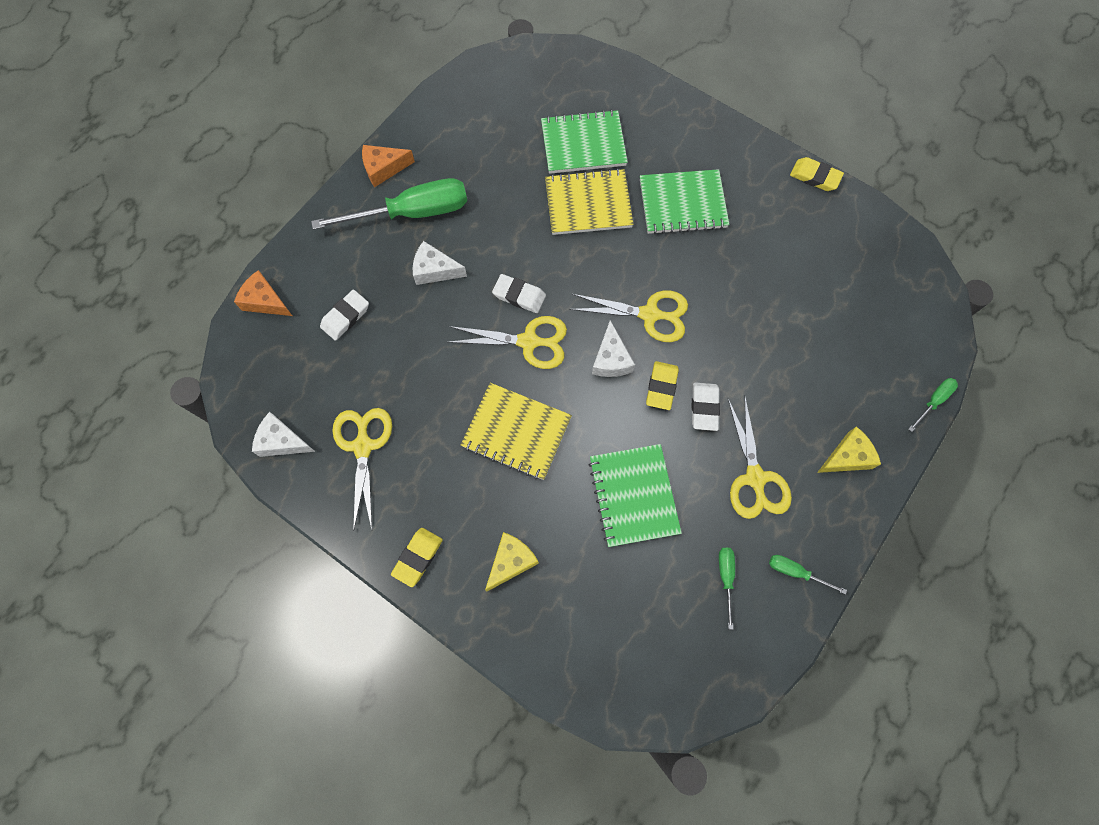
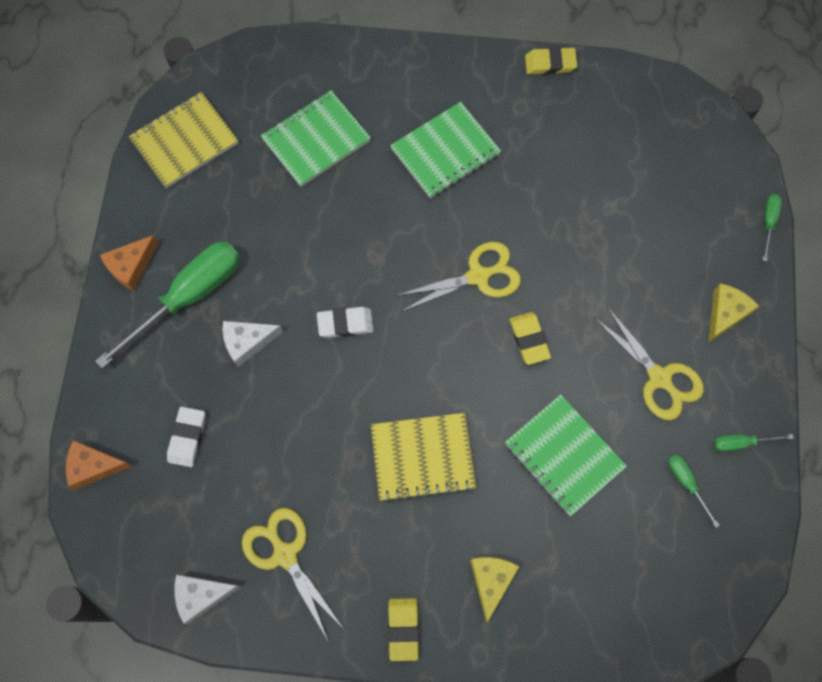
camera: 30 degrees left, 0 degrees up
yellow scissors [448,316,567,369] -> none
yellow notebook [545,168,634,235] -> yellow notebook moved to [128,92,239,188]
white cheese [592,320,635,377] -> none
white eraser [692,382,720,431] -> none

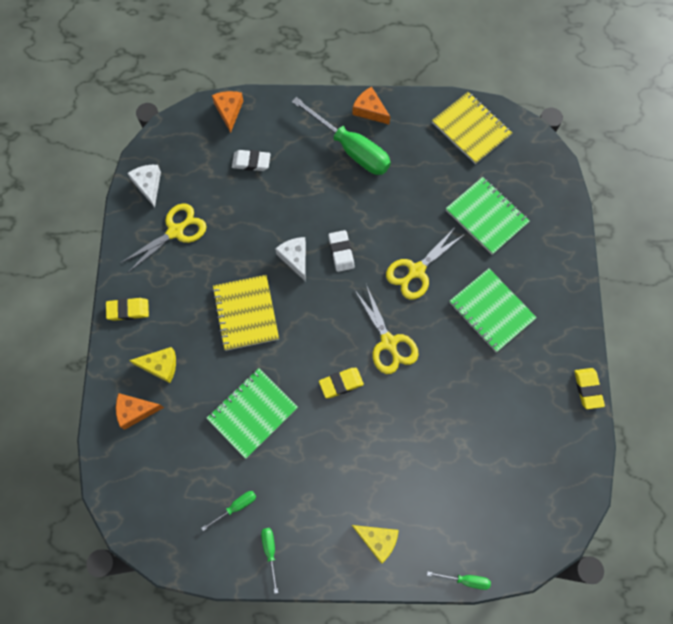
camera: 85 degrees right, 0 degrees up
white cheese [223,321,283,367] -> white cheese moved to [275,237,306,281]
yellow scissors [594,306,704,420] -> yellow scissors moved to [386,226,465,299]
none -> orange cheese [116,393,164,430]

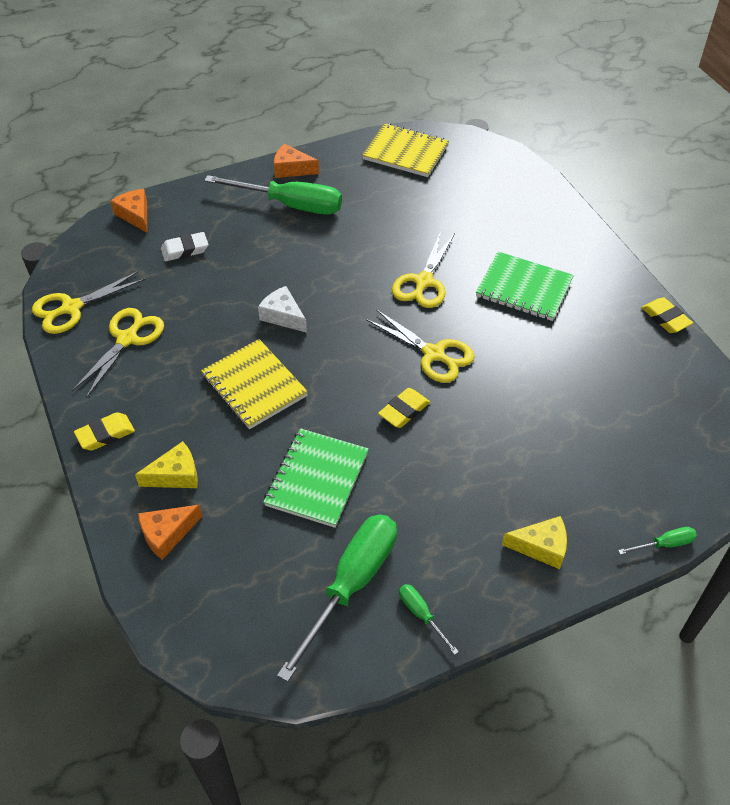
camera: 25 degrees left, 20 degrees down
white cheese [127,165,161,207] -> yellow scissors [32,271,145,334]
green screwdriver [202,491,256,531] -> green screwdriver [277,515,397,682], size x2.29
white eraser [328,230,355,272] -> none
green notebook [446,177,530,255] -> none

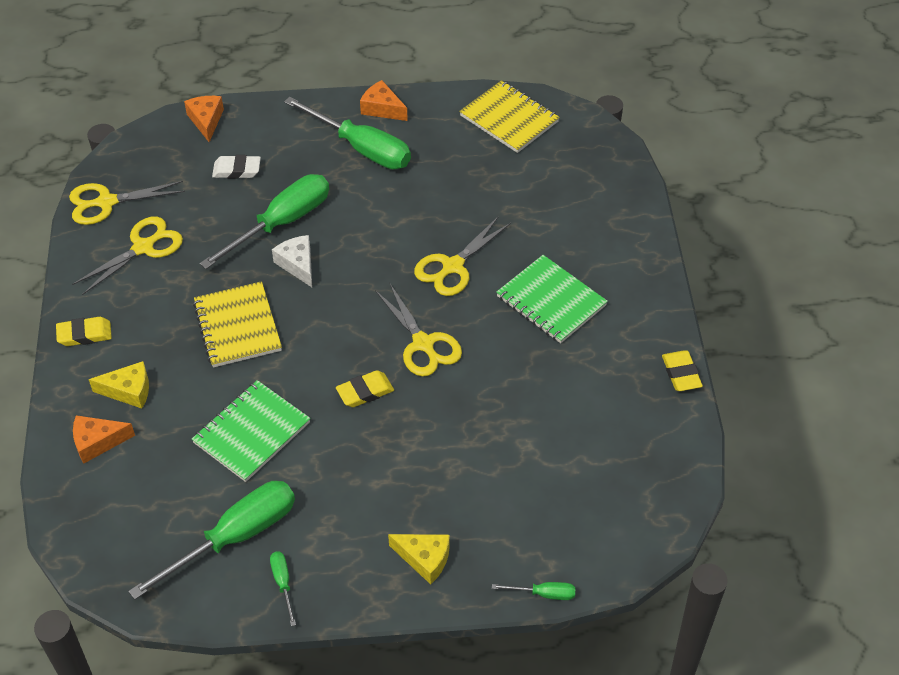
camera: 20 degrees right, 0 degrees up
none -> green screwdriver [200,174,329,269]

